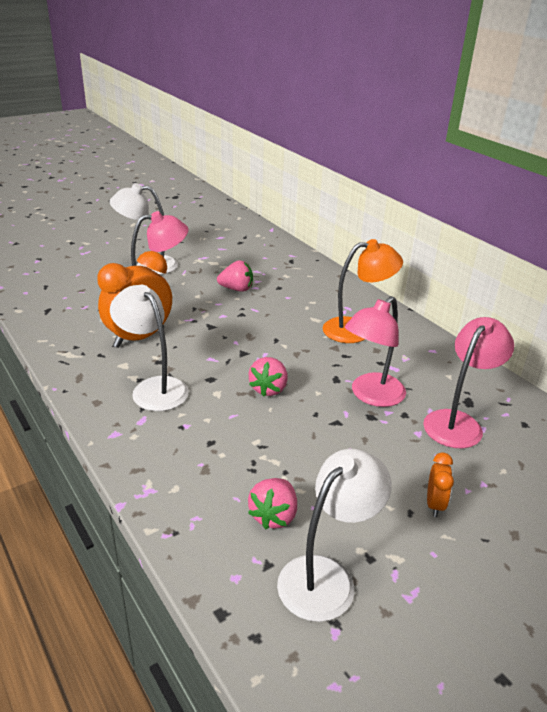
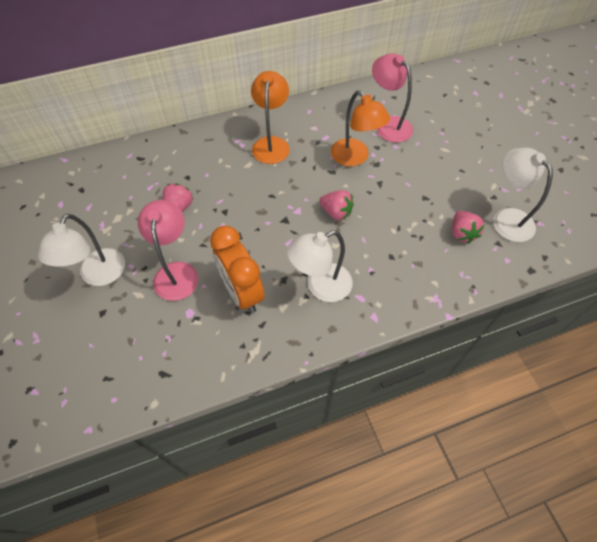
camera: 75 degrees left, 25 degrees up
pink strawberry [248,478,297,529] -> pink strawberry turned 45 degrees clockwise [452,211,485,243]
pink lamp [345,296,406,407] -> orange lamp [331,90,390,166]
orange clock [427,453,454,517] -> none

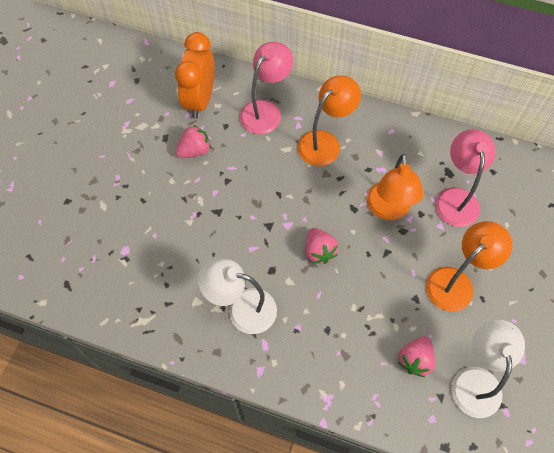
camera: 40 degrees right, 5 degrees up
white lamp [38,214,125,286] -> none
pink lamp [138,200,199,301] -> pink lamp moved to [240,42,293,134]
orange clock [210,226,265,313] -> orange clock moved to [175,32,215,119]
none -> orange lamp [426,221,513,311]

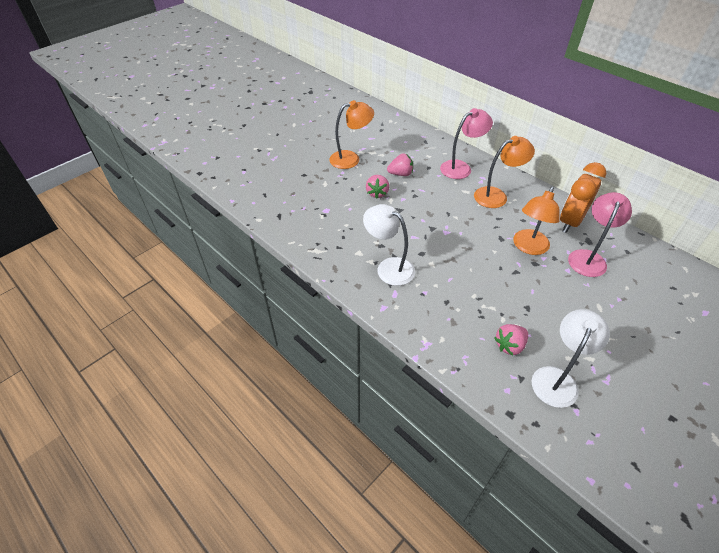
camera: 25 degrees right, 15 degrees down
orange clock [175,32,215,119] -> orange clock moved to [560,162,606,233]
pink strawberry [305,228,338,264] -> pink strawberry moved to [366,175,389,199]
orange lamp [426,221,513,311] -> orange lamp moved to [329,100,374,169]

